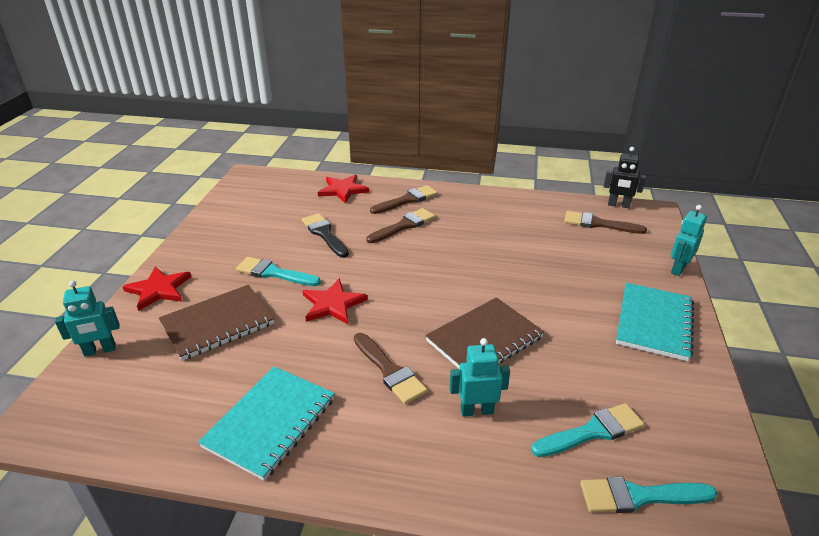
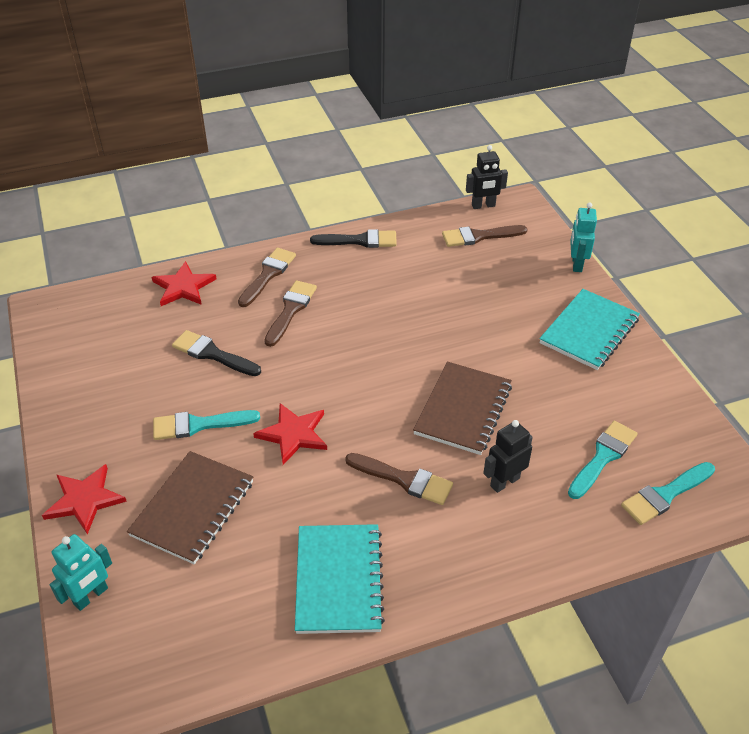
camera: 30 degrees left, 10 degrees up
turquoise robot [450,338,510,417] -> black robot [483,420,533,493]
turquoise notebook [616,283,694,361] -> turquoise notebook turned 45 degrees clockwise [539,289,640,370]
none -> black brush [310,229,397,248]

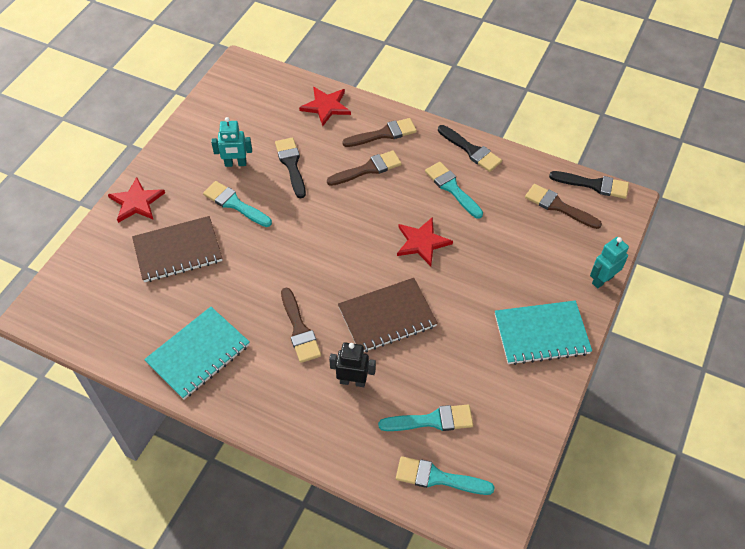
camera: 45 degrees right, 10 degrees up
turquoise robot [49,534,112,611] -> turquoise robot moved to [211,117,252,167]
red star [253,403,327,465] -> red star moved to [397,217,453,266]
black robot [466,145,508,209] -> black brush [549,171,629,199]
none -> turquoise brush [425,162,483,219]

